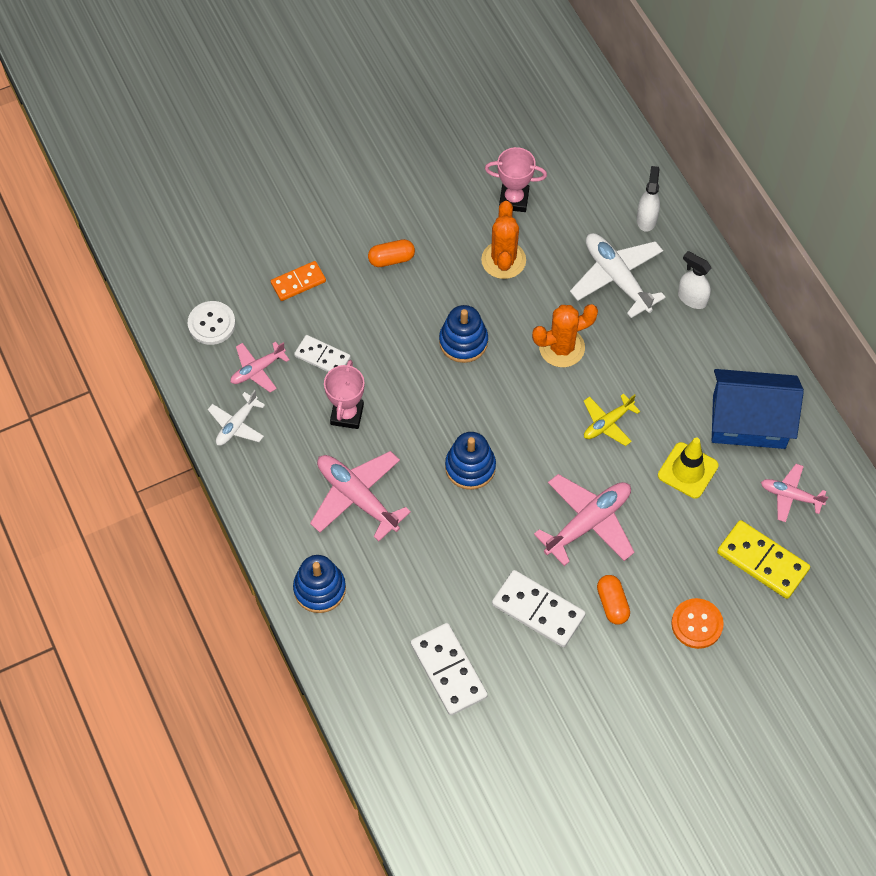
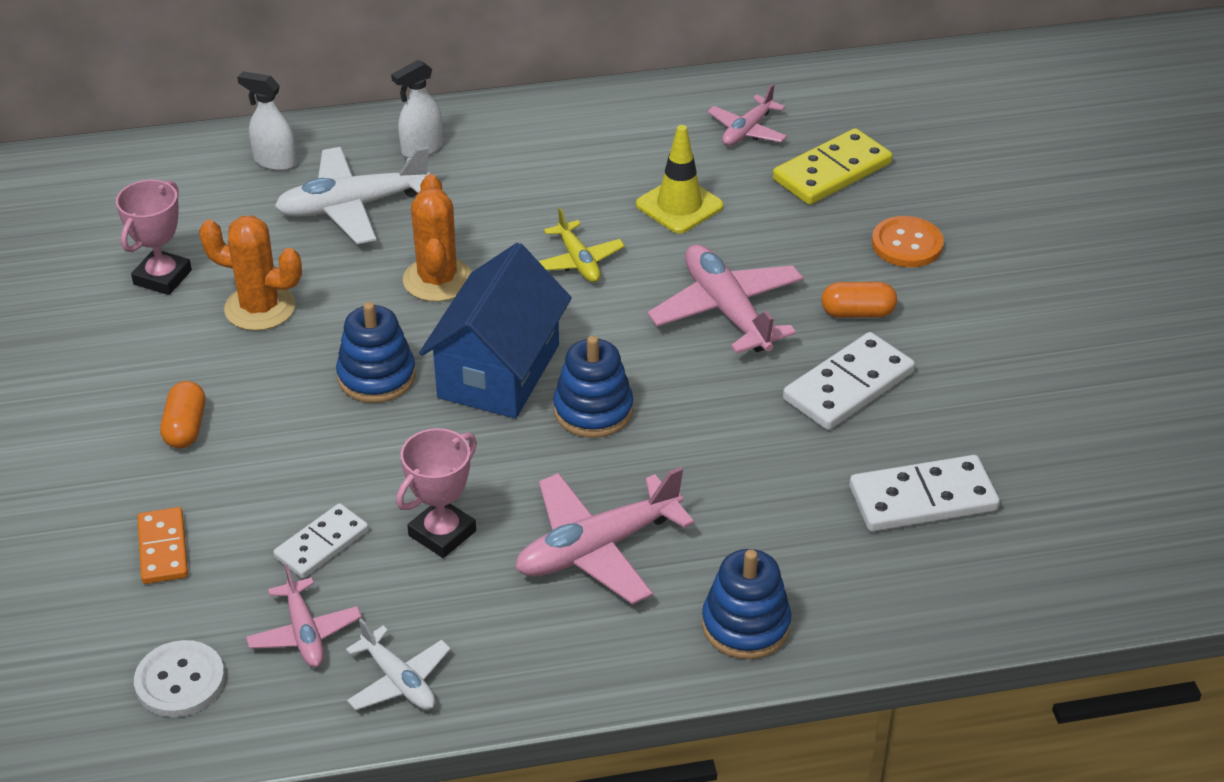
camera: 75 degrees left, 20 degrees down
pink trophy [324,360,364,429] -> pink trophy turned 75 degrees counterclockwise [396,428,477,558]
blue house [712,369,804,449] -> blue house moved to [419,243,572,419]

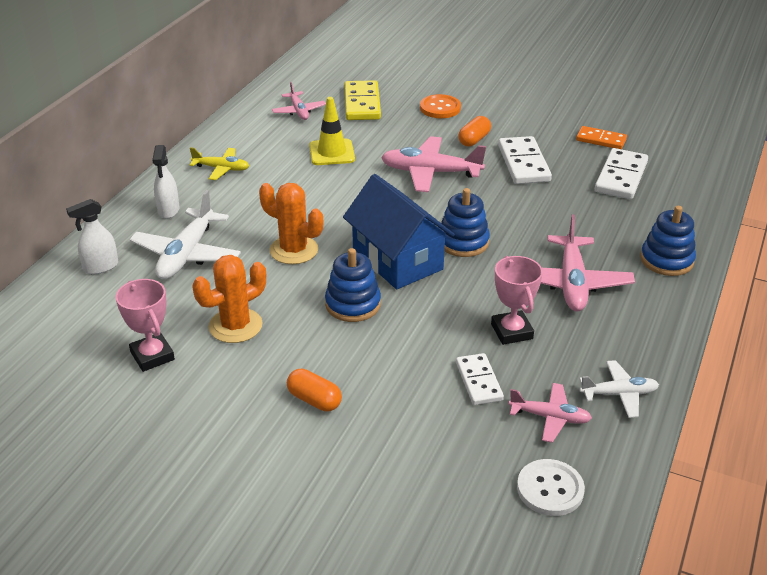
camera: 55 degrees left, 5 degrees down
orange domino [137,507,188,584] -> orange domino moved to [576,126,627,149]
yellow plane [538,207,625,282] -> yellow plane moved to [190,147,249,180]

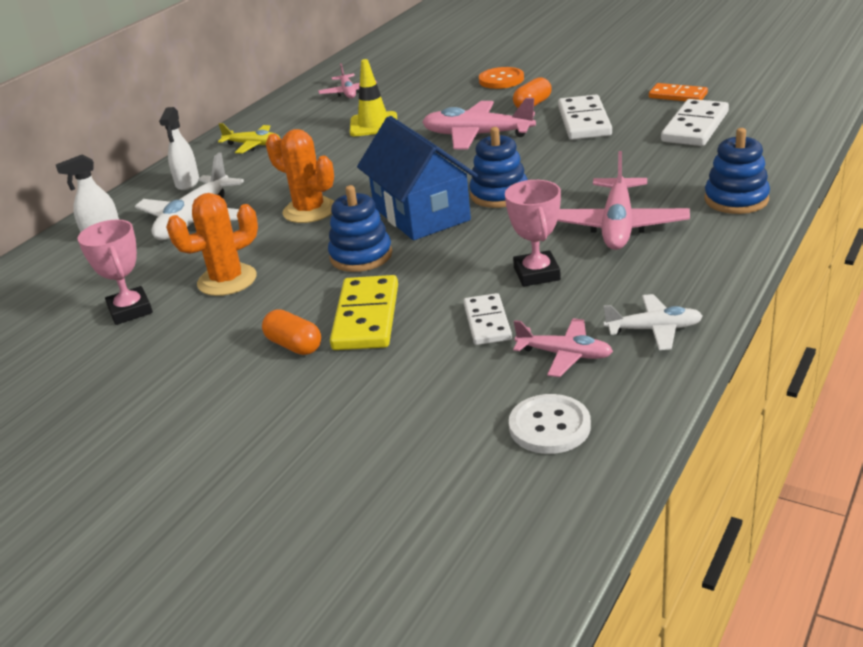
camera: 10 degrees right, 5 degrees down
yellow domino [344,80,381,120] -> yellow domino moved to [330,275,398,350]

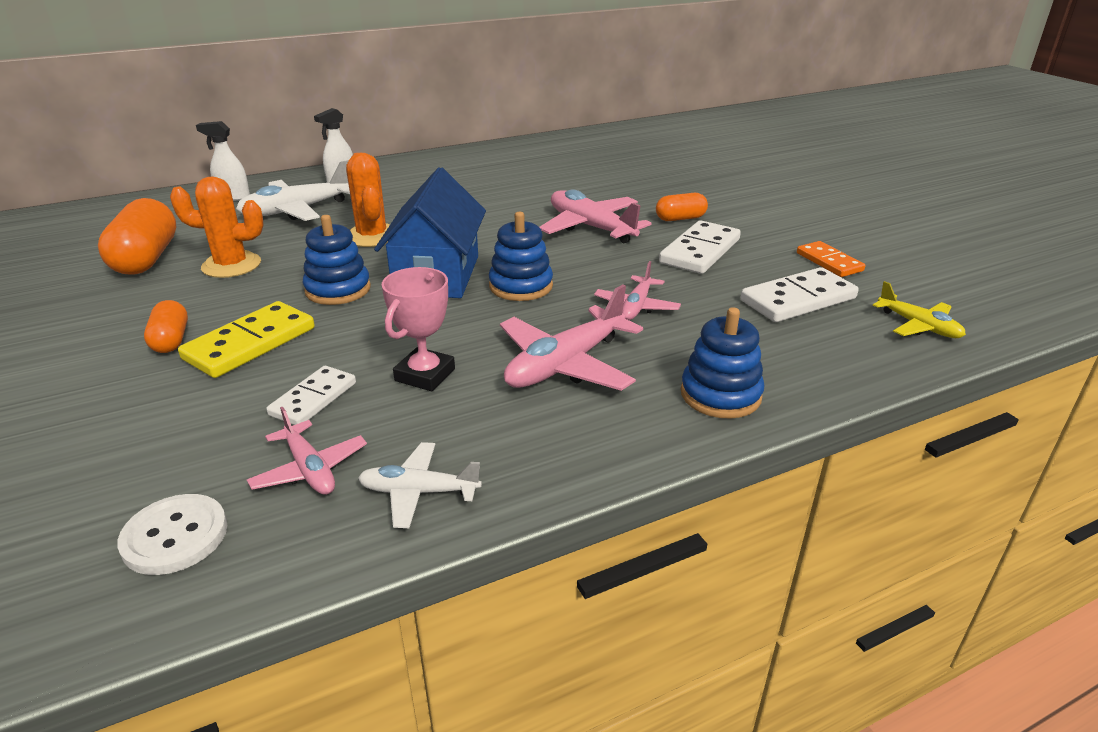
camera: 30 degrees right, 0 degrees up
pink trophy [78,220,153,325] -> orange capsule [98,198,177,275]
yellow plane [218,123,280,153] -> yellow plane moved to [873,281,966,338]
pink plane [318,63,377,98] -> pink plane moved to [594,261,681,320]
yellow traffic cone [350,59,397,136] -> none
orange button [479,67,524,89] -> none
white plane [603,294,703,350] -> white plane turned 150 degrees clockwise [358,442,482,528]

